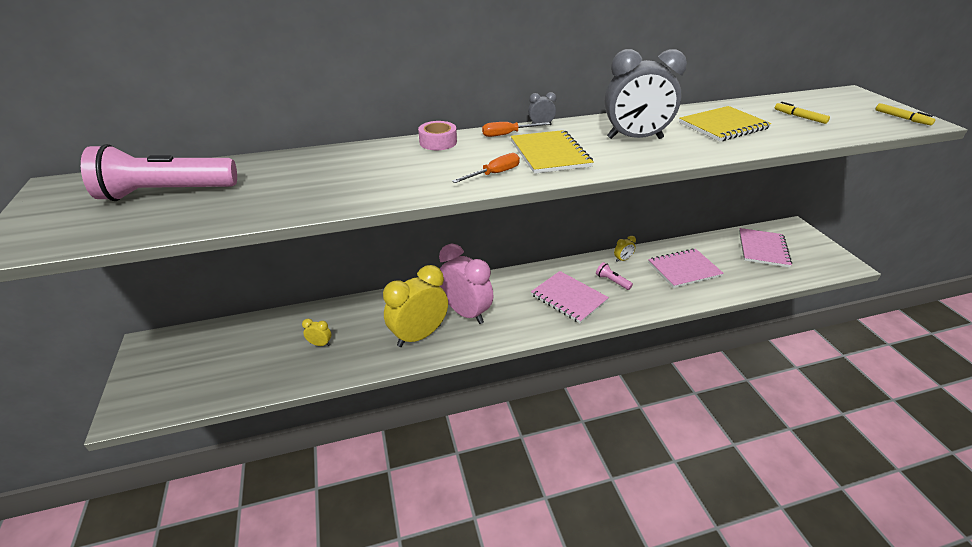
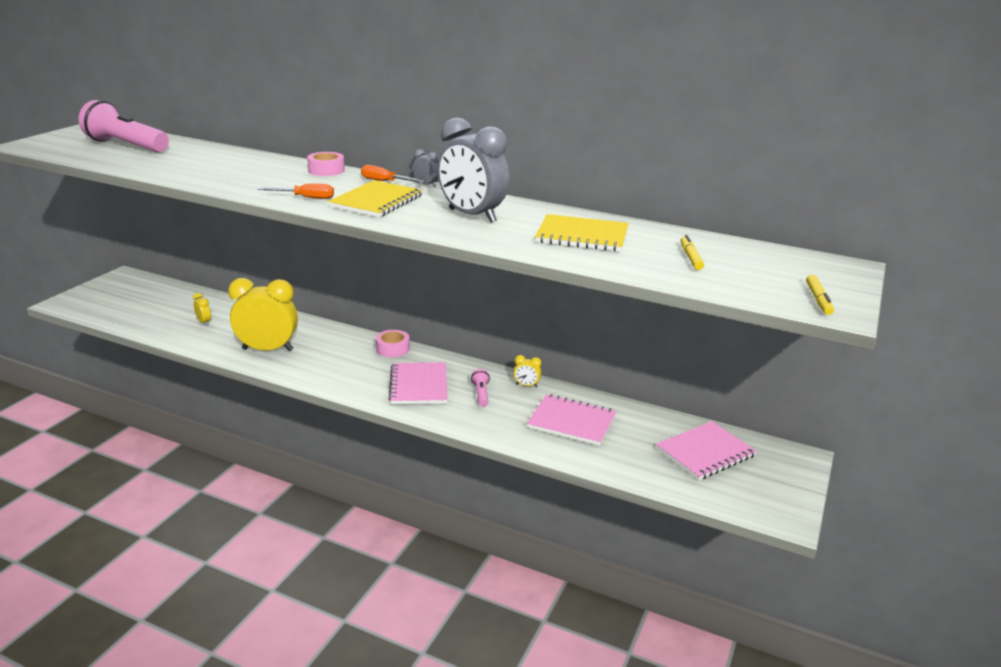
camera: 40 degrees right, 10 degrees down
pink clock [439,244,493,324] -> none
none -> pink tape [376,330,410,357]

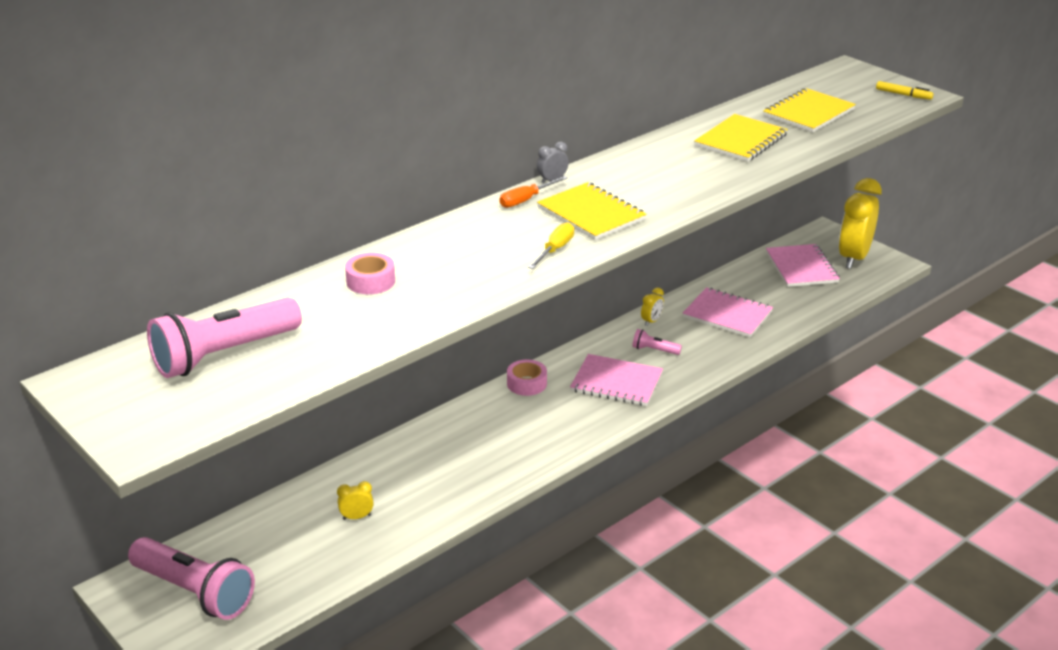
camera: 65 degrees left, 5 degrees up
yellow clock [228,278,298,351] -> yellow clock moved to [839,178,882,269]
orange screwdriver [258,184,334,199] -> yellow screwdriver [528,222,574,269]
pink tape [307,152,345,176] -> pink tape moved to [345,253,395,294]
grey clock [437,118,510,223] -> none
pink notebook [527,394,616,446] -> pink notebook turned 75 degrees clockwise [683,287,773,337]
yellow marker [680,235,704,270] -> yellow notebook [763,88,856,132]
none -> pink flashlight [128,537,255,620]

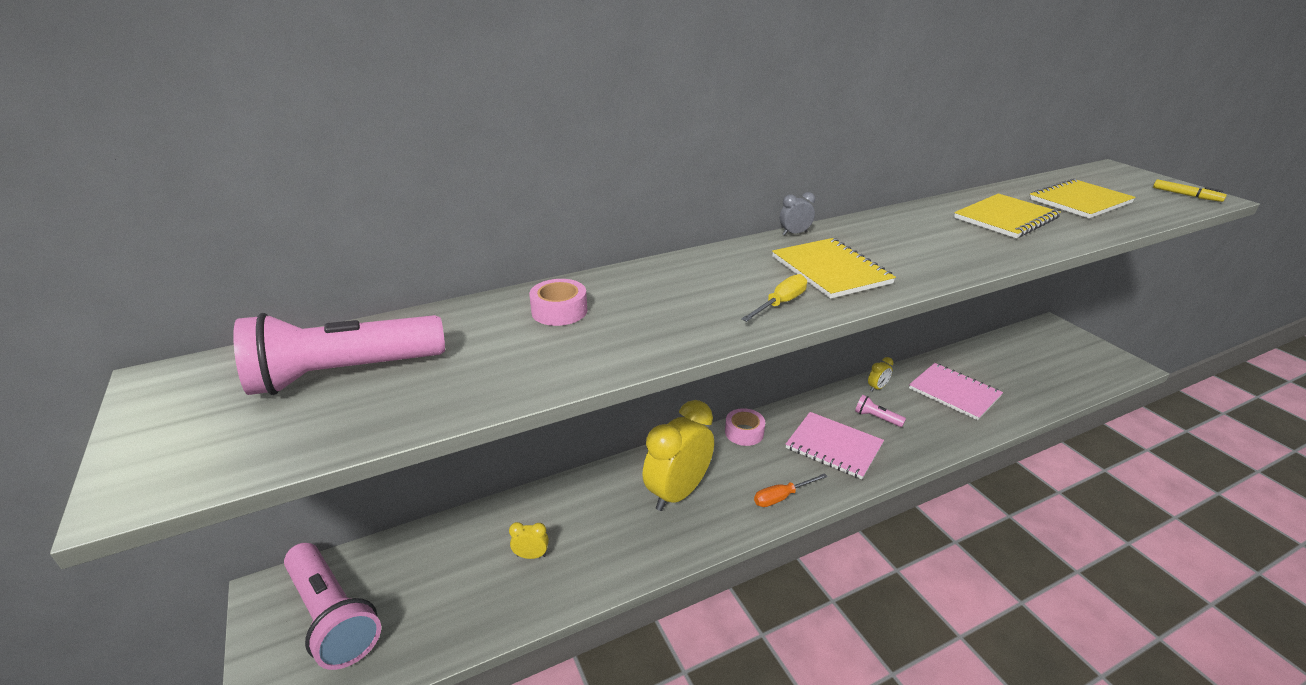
camera: 15 degrees right, 0 degrees up
orange screwdriver [500,176,568,208] -> orange screwdriver moved to [754,473,828,507]
pink notebook [766,244,840,287] -> none
yellow clock [839,178,882,269] -> yellow clock moved to [642,400,714,511]

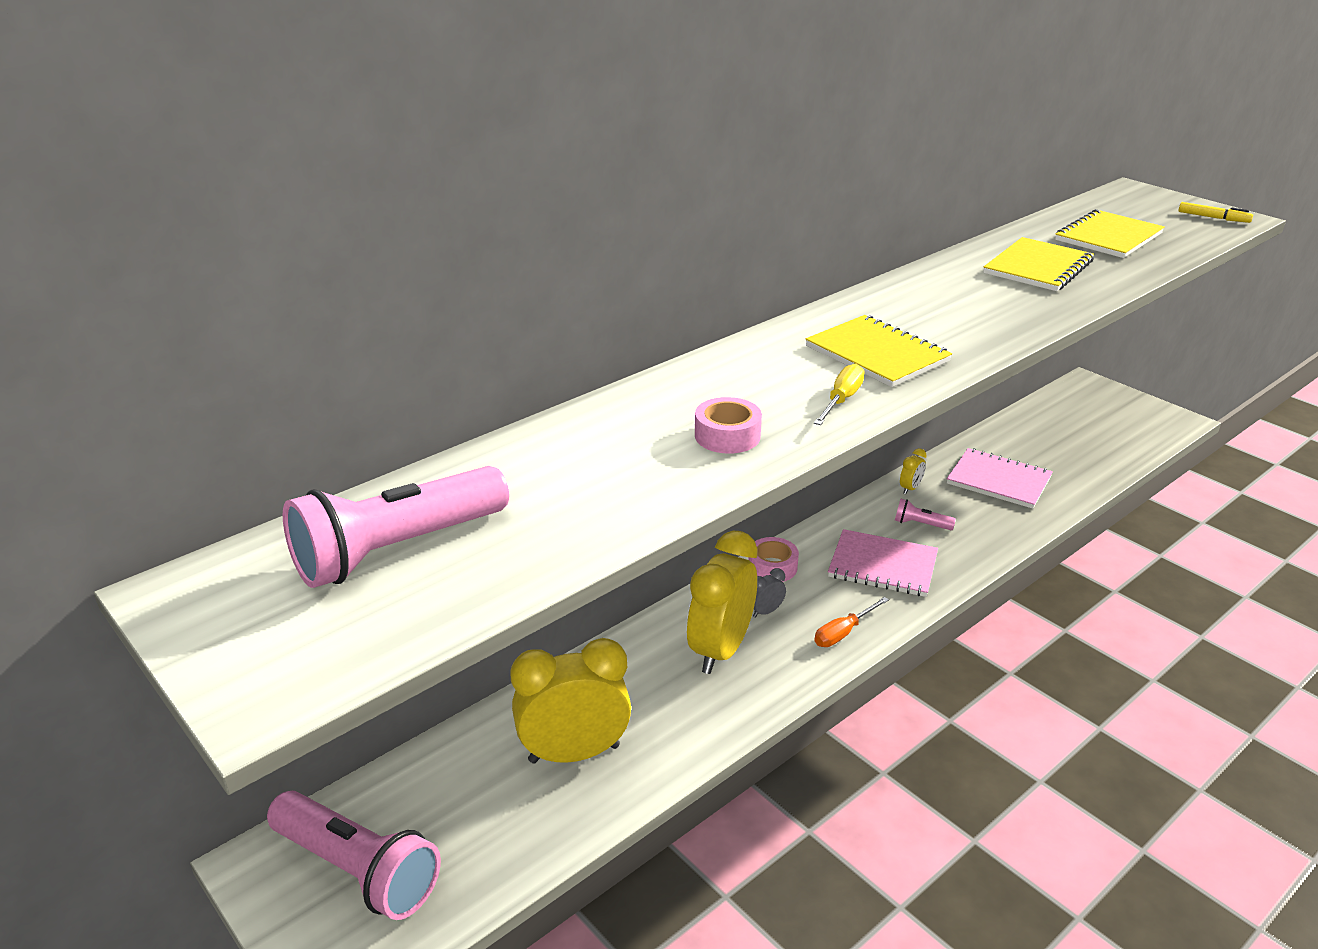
camera: 15 degrees left, 0 degrees up
yellow clock [509,522,549,559] -> yellow clock [510,638,631,764], size x2.45
pink tape [529,279,587,326] -> pink tape moved to [695,397,762,454]
grey clock [780,192,815,236] -> grey clock moved to [753,568,786,618]

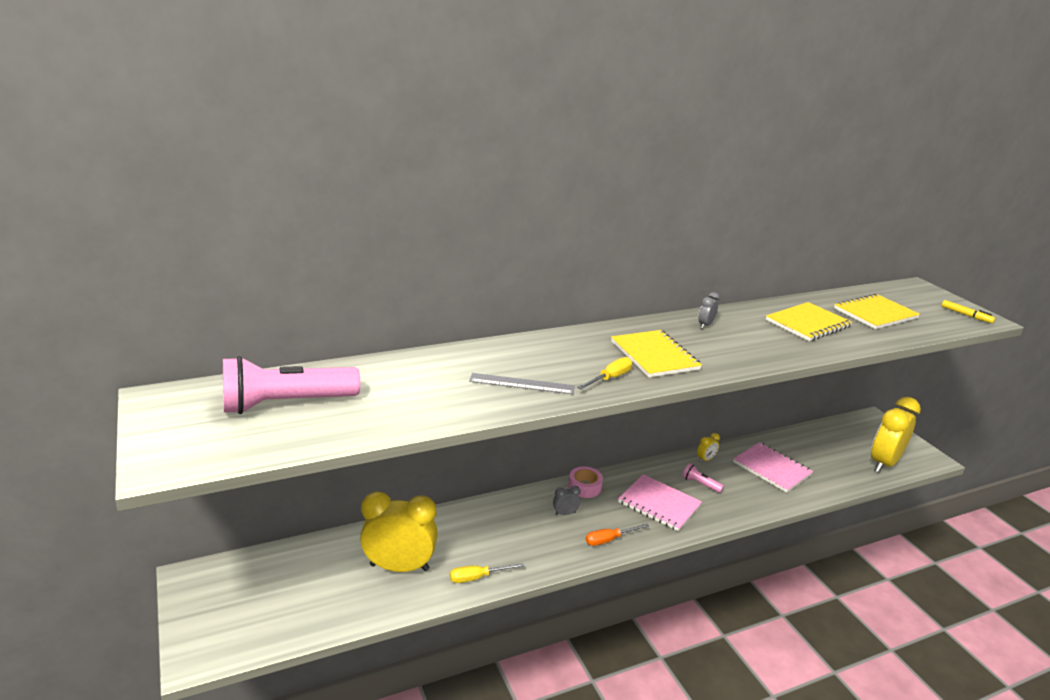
camera: 15 degrees right, 5 degrees down
pink flashlight [267,791,441,920] -> none
yellow clock [687,531,757,674] -> yellow clock moved to [871,397,921,472]
pink tape [695,397,762,454] -> grey ruler [469,373,575,394]
none -> yellow screwdriver [450,563,524,583]
none -> grey clock [698,292,720,329]

